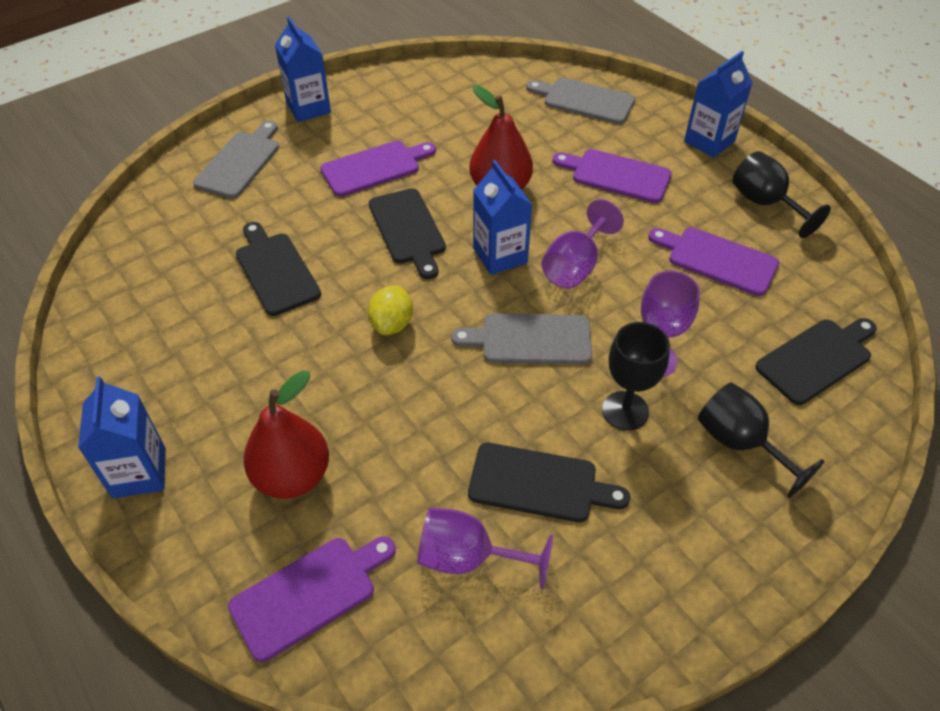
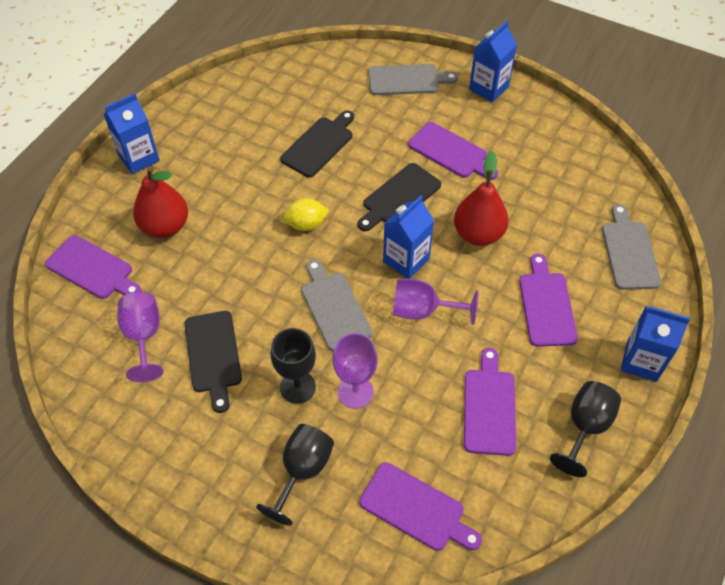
camera: 65 degrees right, 5 degrees up
black cutting board [755,318,877,405] -> purple cutting board [359,462,482,551]

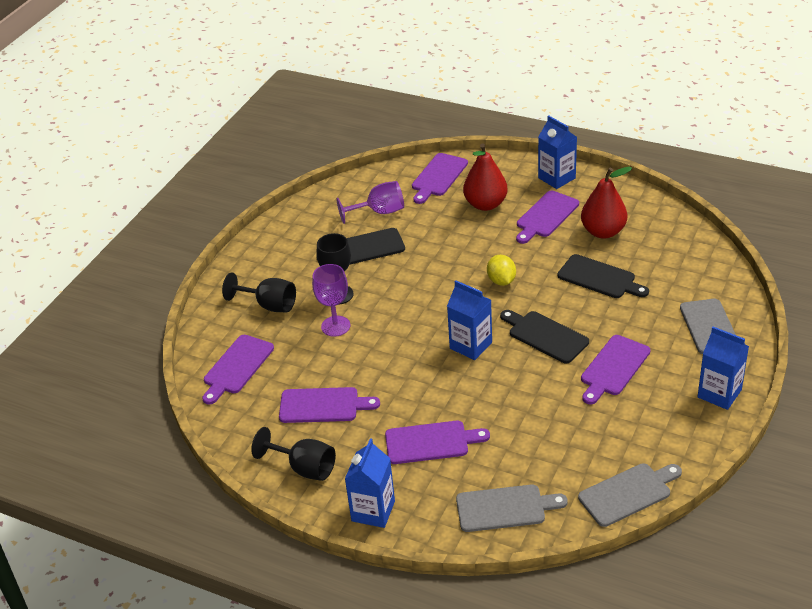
camera: 90 degrees right, 15 degrees down
grey cutting board [301,259,372,351] -> grey cutting board moved to [578,463,682,527]
purple goblet [393,279,479,325] -> none
red pear [454,151,509,246] -> red pear moved to [581,167,632,239]
none -> purple cutting board [516,191,579,244]

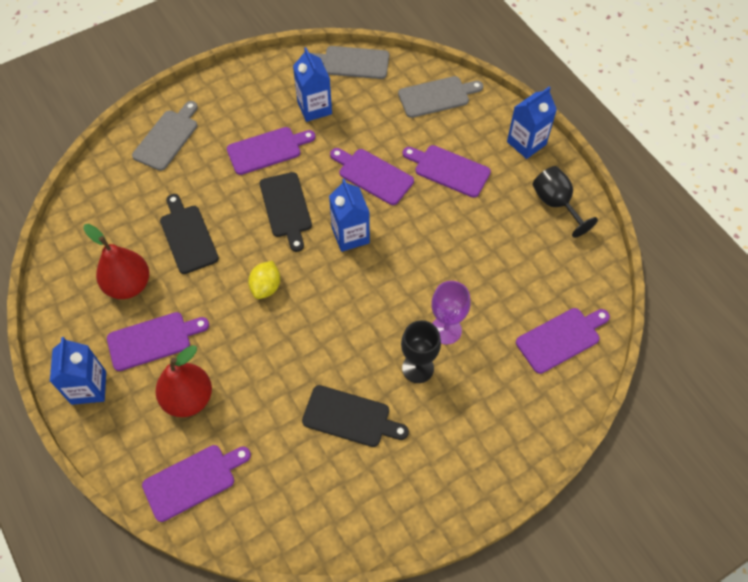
camera: 150 degrees left, 20 degrees up
black goblet [222,272,296,312] -> none
purple cutting board [279,387,380,423] -> purple cutting board moved to [330,148,414,205]
purple goblet [336,181,404,224] -> none
grey cutting board [456,485,568,532] -> grey cutting board turned 135 degrees clockwise [398,76,483,118]
blue carton [697,327,749,410] -> blue carton moved to [293,47,332,122]

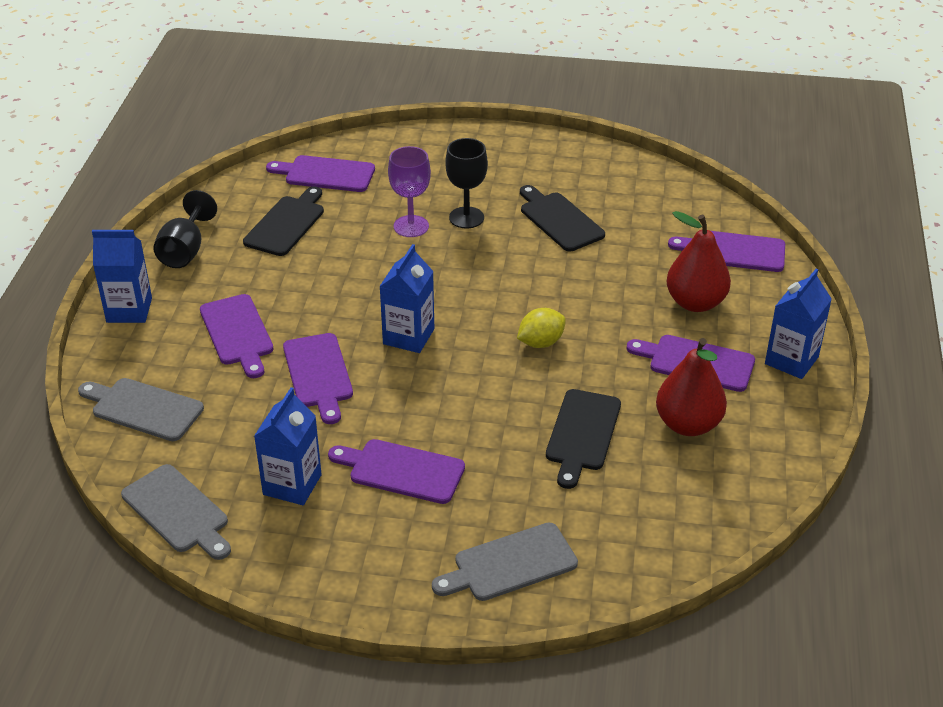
camera: 140 degrees left, 20 degrees down
black cutting board [260,172,312,252] -> black cutting board moved to [243,186,324,256]

